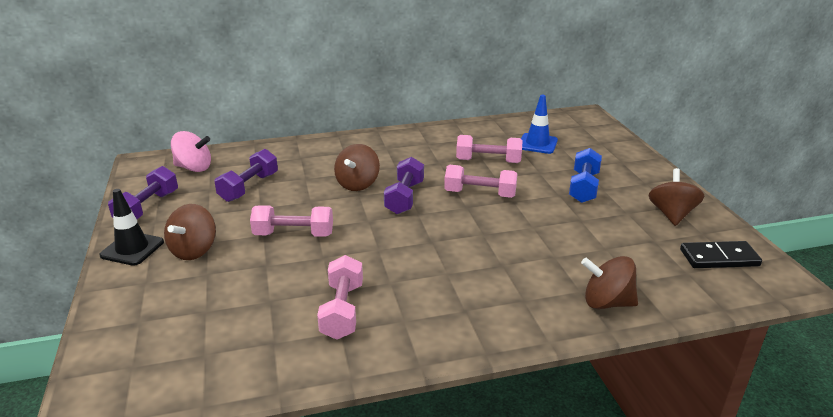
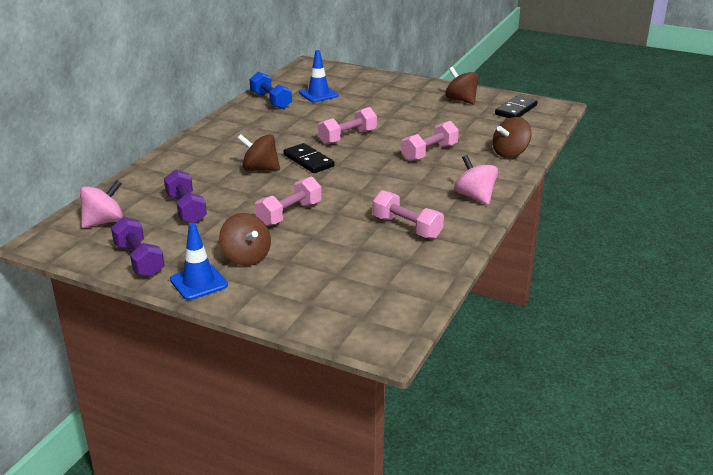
camera: 50 degrees left, 0 degrees up
black traffic cone [99,189,164,266] -> blue traffic cone [170,223,228,300]
brown spinning top [334,144,380,191] -> brown spinning top turned 135 degrees clockwise [237,134,280,171]
purple dumbbell [384,157,424,214] -> black domino [283,143,335,173]
pink dumbbell [456,135,523,163] -> pink dumbbell moved to [401,121,459,161]
blue dumbbell [569,148,602,203] -> blue dumbbell moved to [249,72,292,109]
none -> pink spinning top [454,155,498,205]

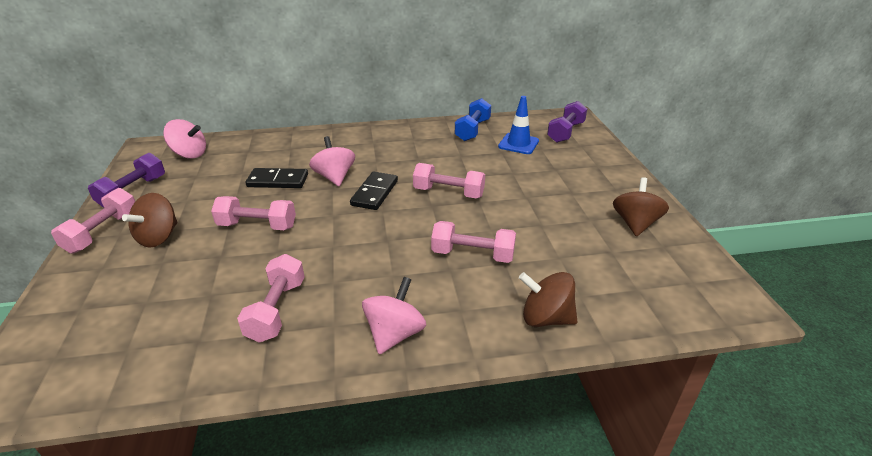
camera: 55 degrees right, 5 degrees up
purple dumbbell [164,170,207,223] -> purple dumbbell moved to [547,101,587,143]
blue traffic cone [170,223,228,300] -> pink dumbbell [51,188,135,254]
brown spinning top [237,134,280,171] -> pink spinning top [309,136,355,186]
black domino [495,95,538,118] -> black domino moved to [245,168,308,188]

